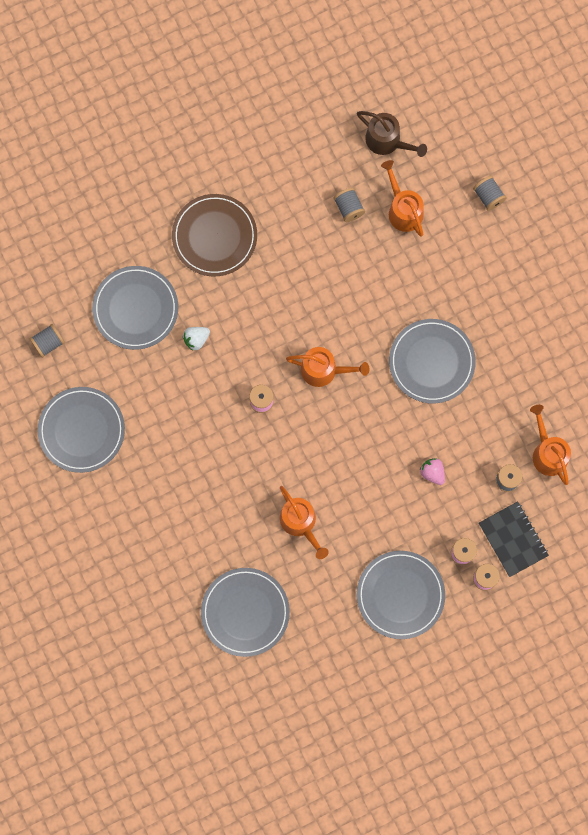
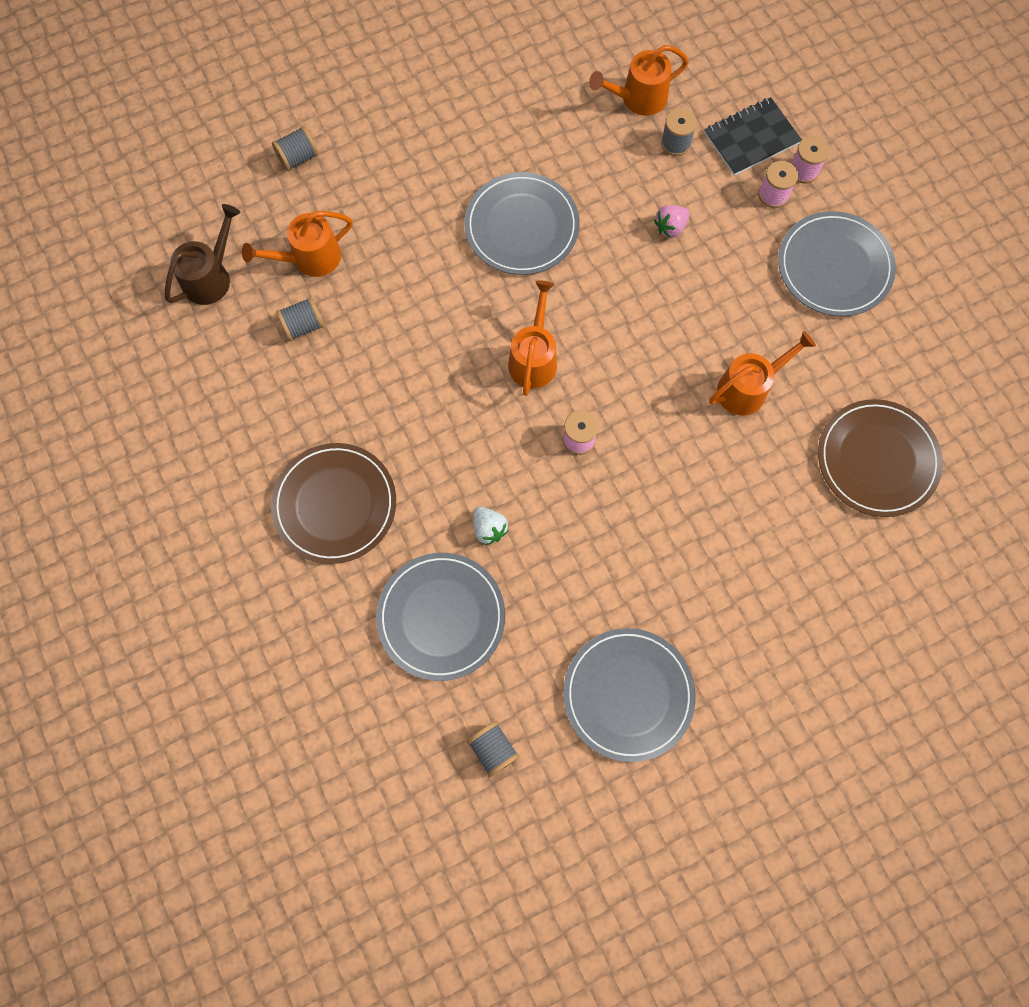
camera: 90 degrees left, 5 degrees down
grey plate [201,568,290,657] -> brown plate [818,399,943,517]

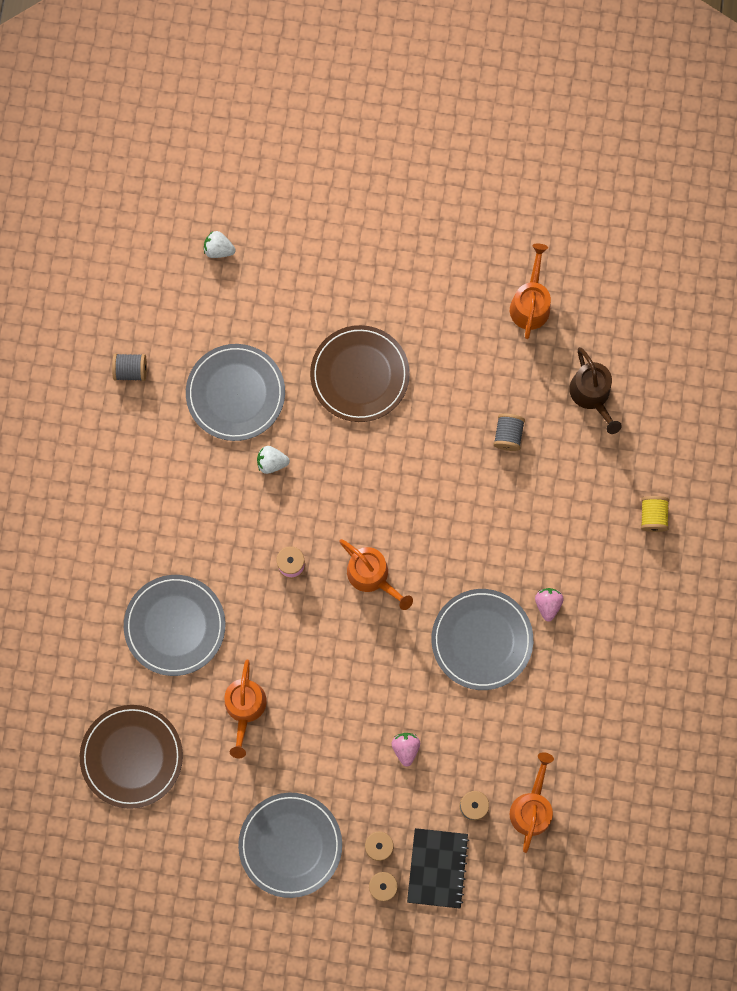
camera: 125 degrees right, 5 degrees up
orange watering can [242,211,353,277] -> orange watering can moved to [510,243,551,339]
grey spool [272,126,318,171] -> yellow spool [641,496,669,532]
grey plate [563,628,696,762] -> grey plate moved to [124,575,225,676]
none -> white strawberry [204,231,236,258]
none -> pink strawberry [535,588,564,622]

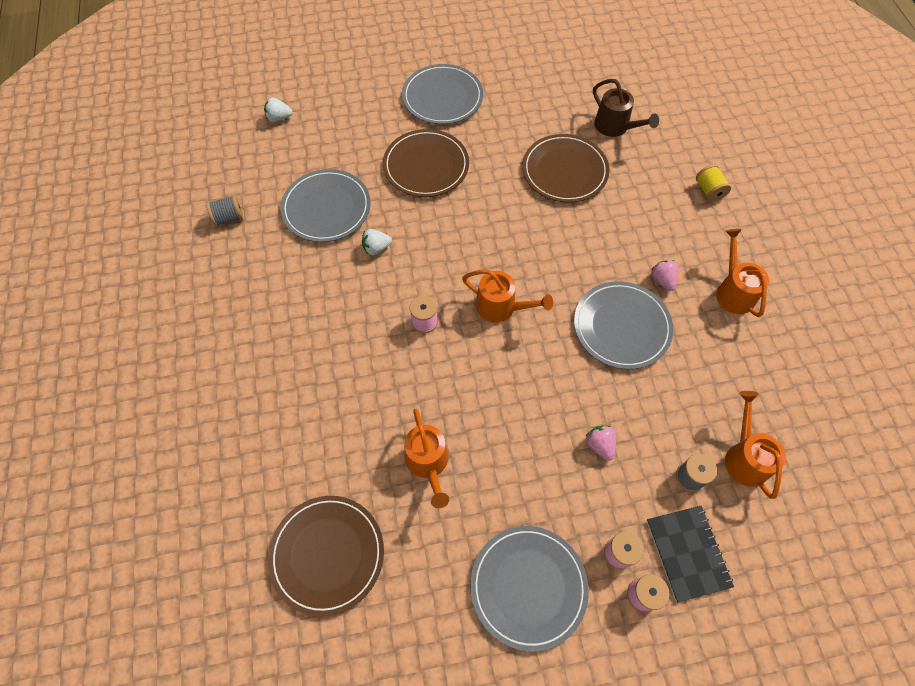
camera: 20 degrees left, 15 degrees down
grey plate [124,575,225,676] -> grey plate moved to [402,64,483,124]
grey spool [493,414,525,451] -> brown plate [522,134,609,203]
orange watering can [510,243,551,339] -> orange watering can moved to [716,229,769,317]

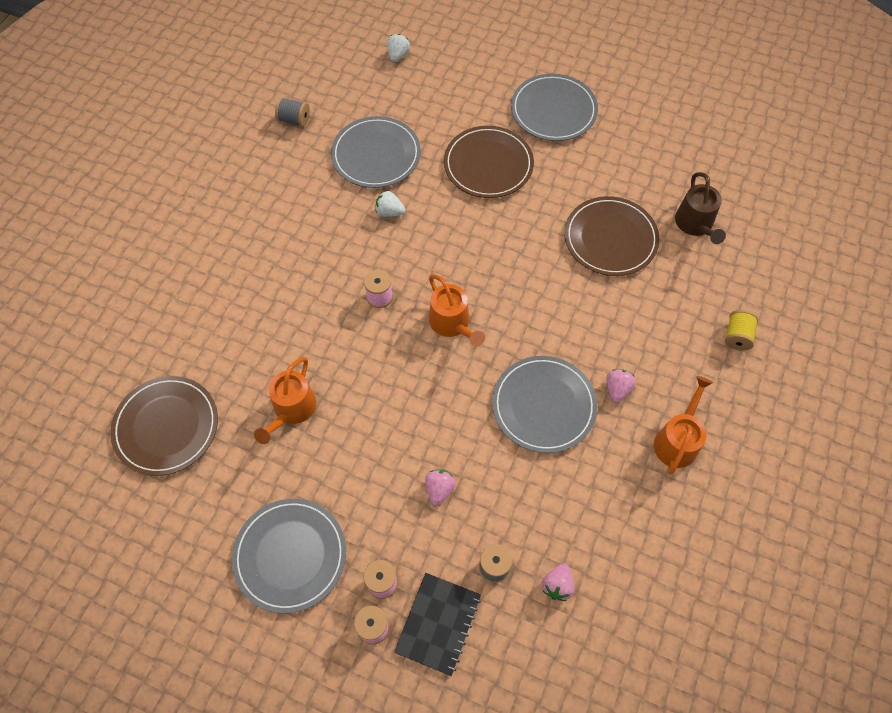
camera: 35 degrees right, 0 degrees up
white strawberry [264,97,293,122] -> white strawberry turned 75 degrees clockwise [387,34,410,62]
orange watering can [725,391,786,499] -> pink strawberry [542,563,574,601]

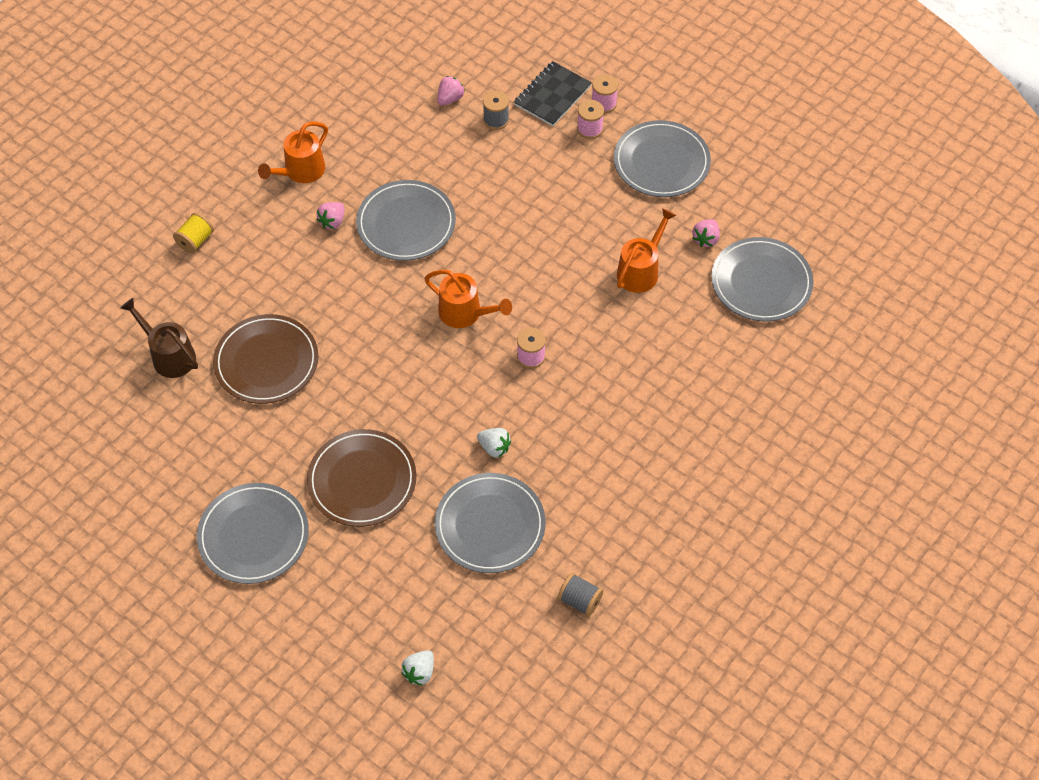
camera: 165 degrees left, 5 degrees down
brown plate [110,376,218,476] -> grey plate [711,237,814,322]
pink strawberry [425,469,456,506] -> pink strawberry moved to [692,219,720,247]
orange watering can [429,274,485,347] -> orange watering can turned 135 degrees clockwise [424,269,512,328]
brown watering can [675,172,726,244] -> brown watering can turned 60 degrees counterclockwise [121,298,198,378]

